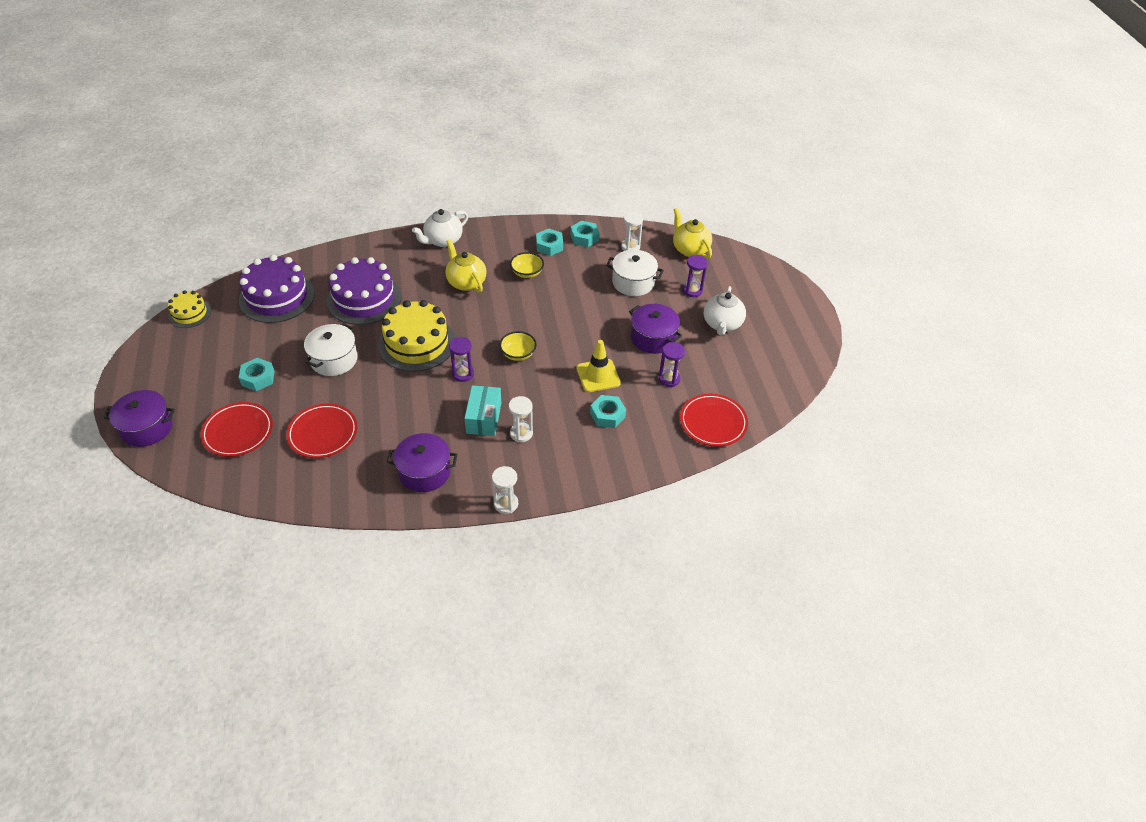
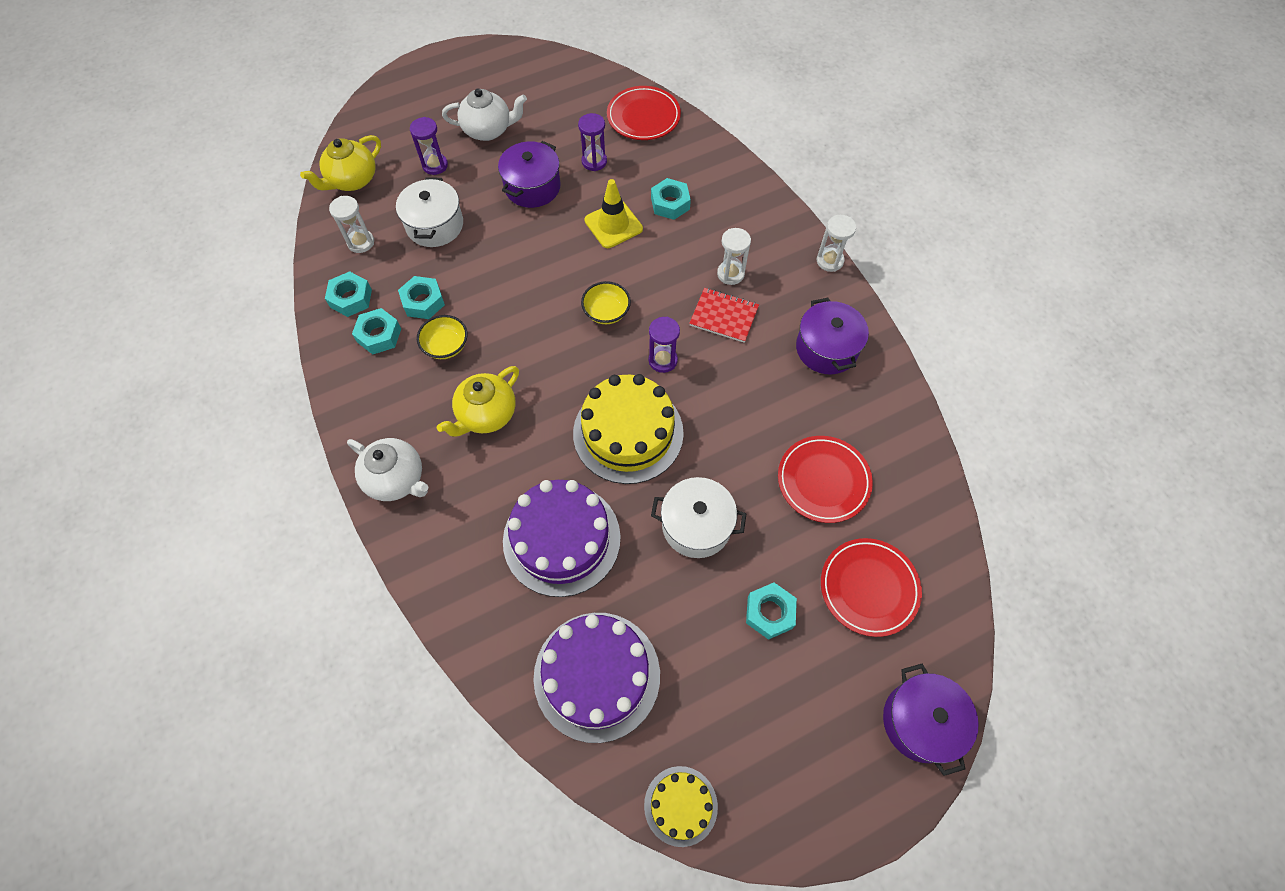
camera: 105 degrees left, 15 degrees up
turquoise box [464,385,501,436] -> red notebook [689,288,759,343]
none -> turquoise nut [398,276,445,319]

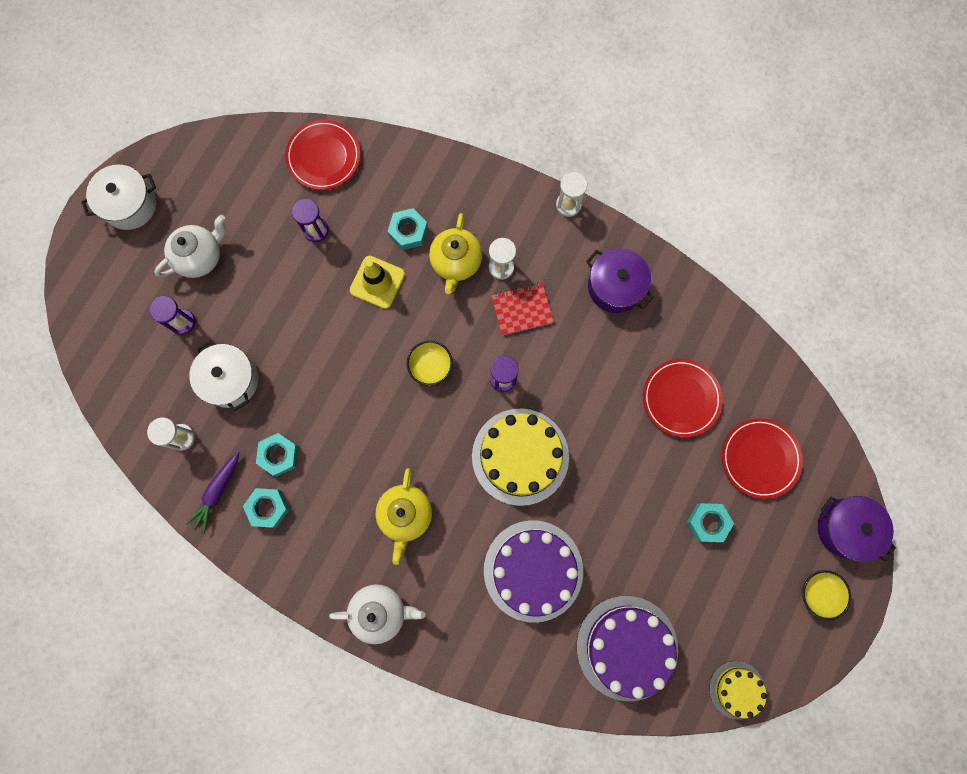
camera: 35 degrees left, 15 degrees up
yellow teapot [300,135,381,191] -> yellow teapot moved to [429,213,482,294]
turquoise nut [325,271,372,317] -> purple carrot [186,452,239,534]
yellow bowl [417,315,468,359] -> yellow bowl moved to [802,570,851,620]
purple pot [498,141,561,208] -> none
white pot [651,477,746,558] -> white pot moved to [81,165,156,230]

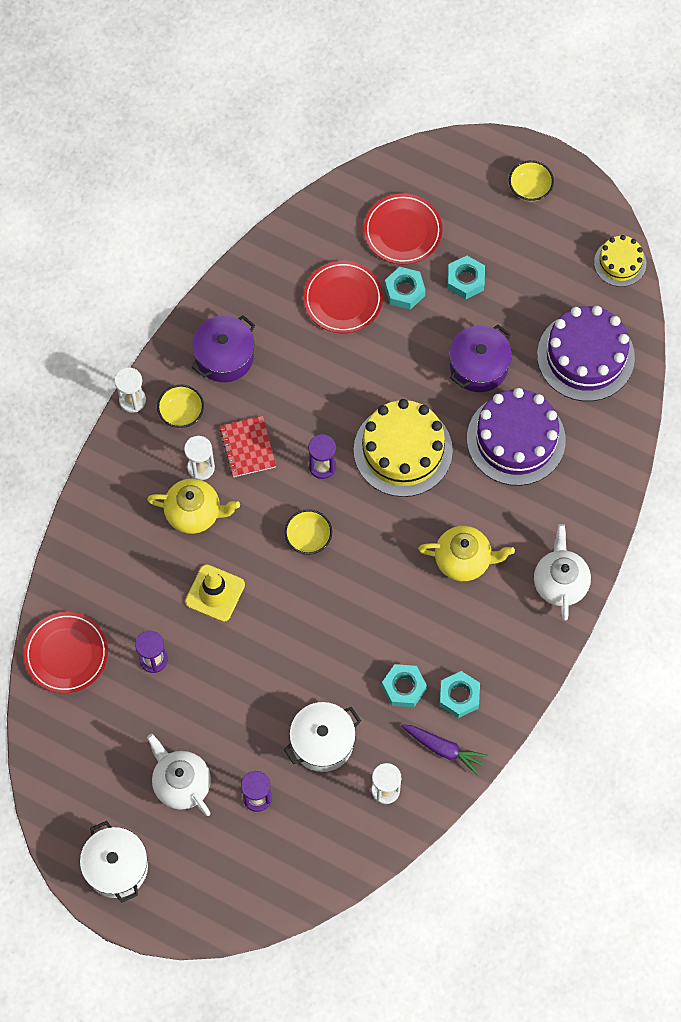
camera: 90 degrees left, 10 degrees down
turquoise nut [387,208,428,250] -> turquoise nut moved to [385,267,426,310]
purple pot [818,496,896,562] -> purple pot moved to [450,325,512,392]
none -> yellow bowl [157,385,204,428]

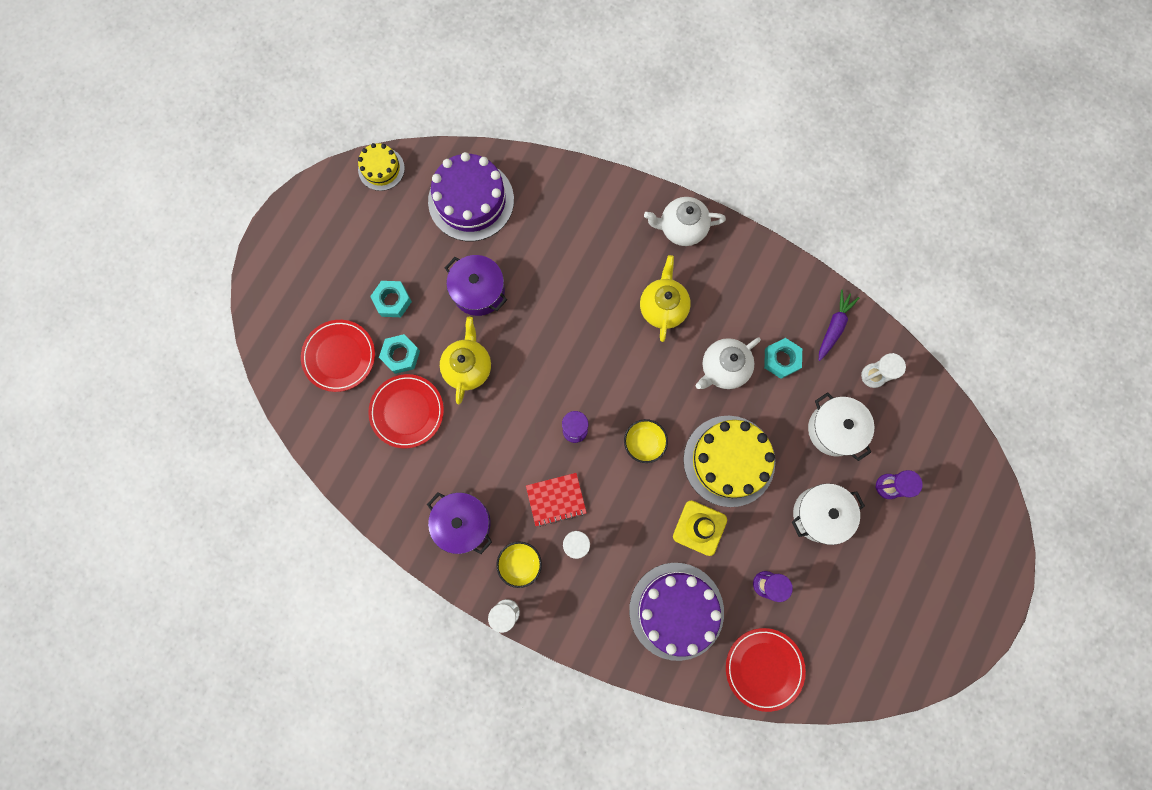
camera: 90 degrees left, 10 degrees up
white pot [80,821,148,903] -> white pot moved to [792,483,865,545]
yellow teapot [147,479,240,534] -> yellow teapot moved to [440,317,491,404]
white teapot [147,734,211,816] -> white teapot moved to [696,337,761,389]
yellow cake [354,399,453,497] -> yellow cake moved to [683,416,775,507]
turquoise nut [440,671,480,718] -> none
purple cake [467,388,566,486] -> purple cake moved to [629,563,724,661]
yellow bowl [509,160,554,202] -> none

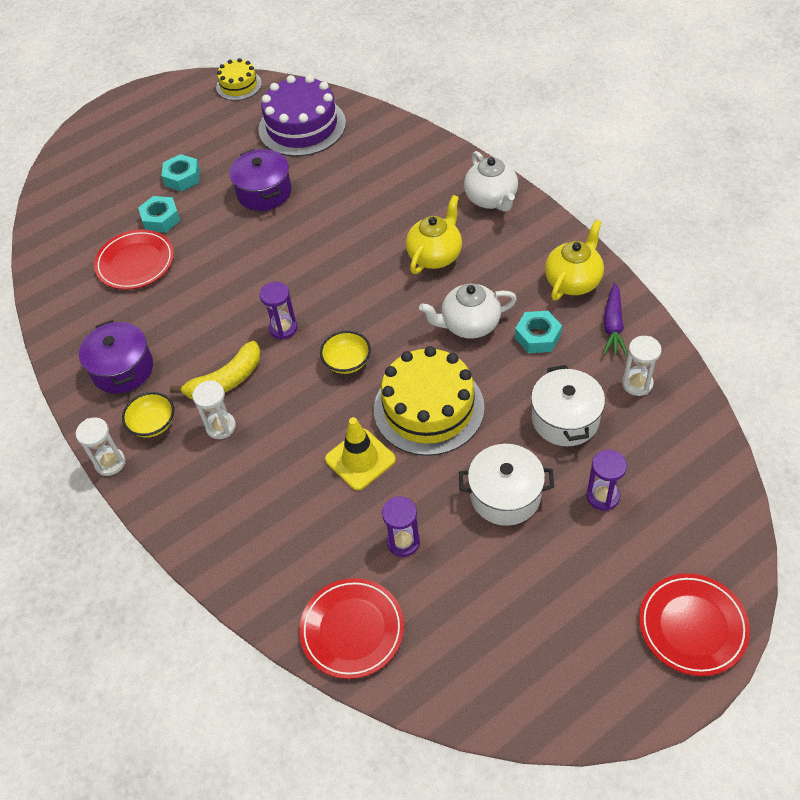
camera: 30 degrees right, 25 degrees down
red plate [301,320,375,392] -> red plate moved to [639,573,750,676]
yellow teapot [440,317,491,404] -> yellow teapot moved to [545,220,604,301]
red notebook [526,473,587,527] -> yellow banana [170,341,261,399]
purple cake [629,563,724,661] -> none
white teapot [644,197,726,246] -> white teapot turned 135 degrees counterclockwise [464,151,518,212]
purple carrot [818,290,859,361] -> purple carrot turned 135 degrees clockwise [603,283,628,356]

